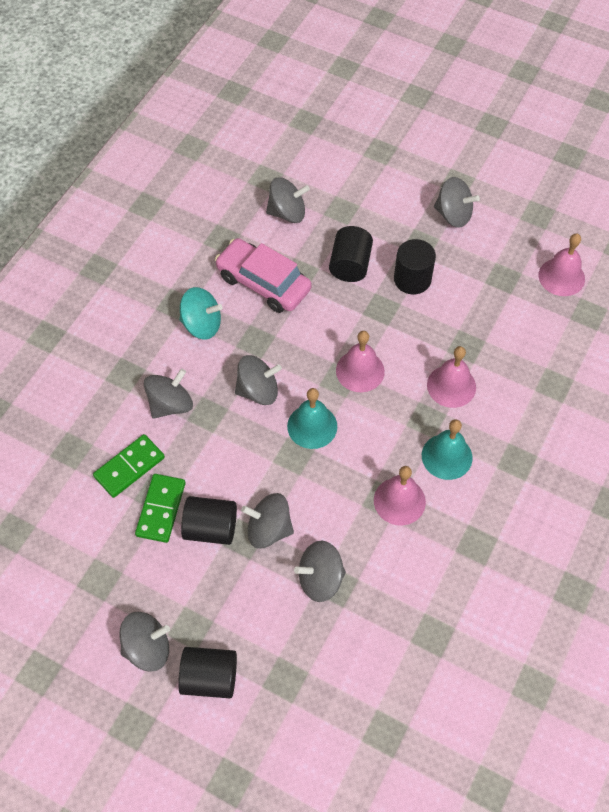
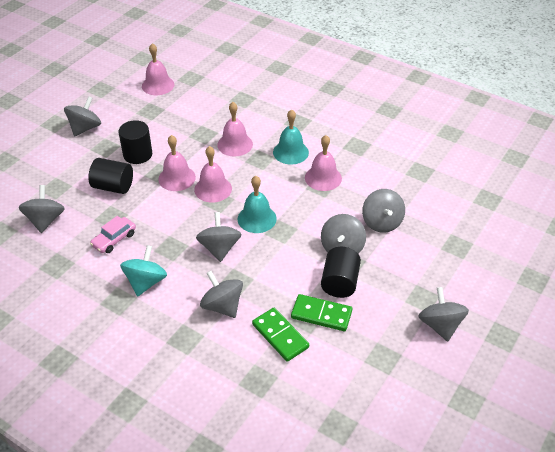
camera: 85 degrees left, 15 degrees down
black cylinder [178,647,237,698] -> none
pink car [215,238,312,313] -> pink car [90,216,136,253], size x0.56
none -> pink bell [158,135,196,191]

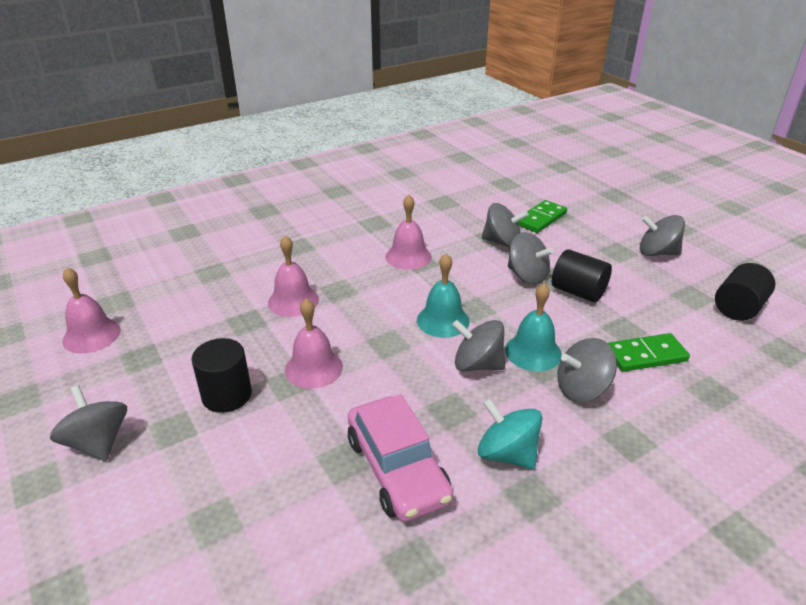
camera: 65 degrees left, 10 degrees down
grey spinning top [19,185,65,233] -> none
black cylinder [88,158,133,194] -> black cylinder moved to [715,263,775,321]
pink car [90,216,136,253] -> pink car [348,394,453,522], size x1.78
pink bell [194,146,232,203] -> none
turquoise bell [273,109,309,165] -> turquoise bell moved to [505,283,562,371]
green domino [291,294,352,331] -> green domino moved to [518,200,567,233]

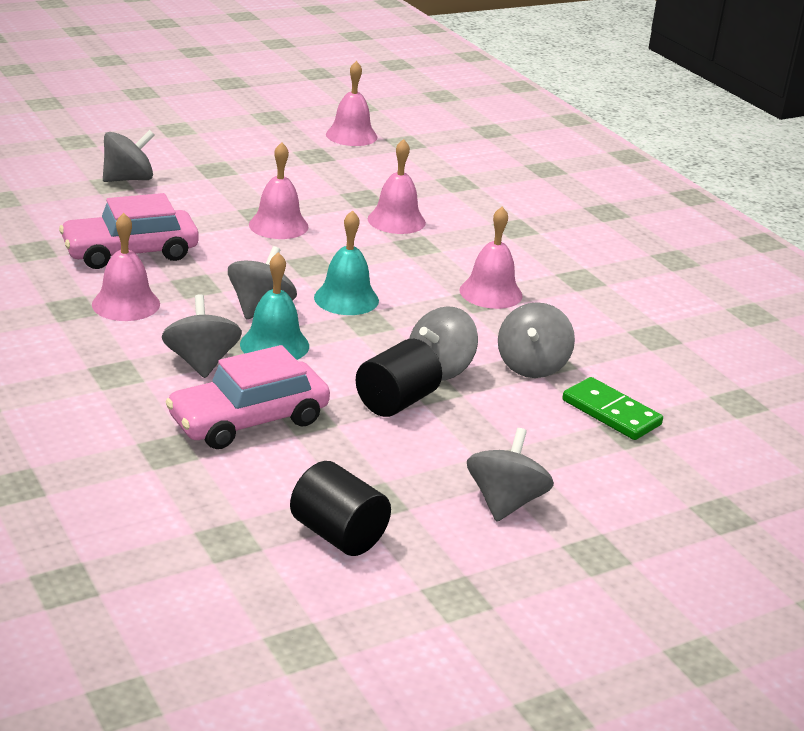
camera: 90 degrees right, 5 degrees down
grey spinning top [50,385,127,461] -> grey spinning top moved to [103,130,155,182]
black cylinder [191,338,252,413] -> none
turquoise spinning top [478,398,543,469] -> pink bell [92,213,160,321]
green domino [608,333,690,372] -> pink car [165,345,330,449]

